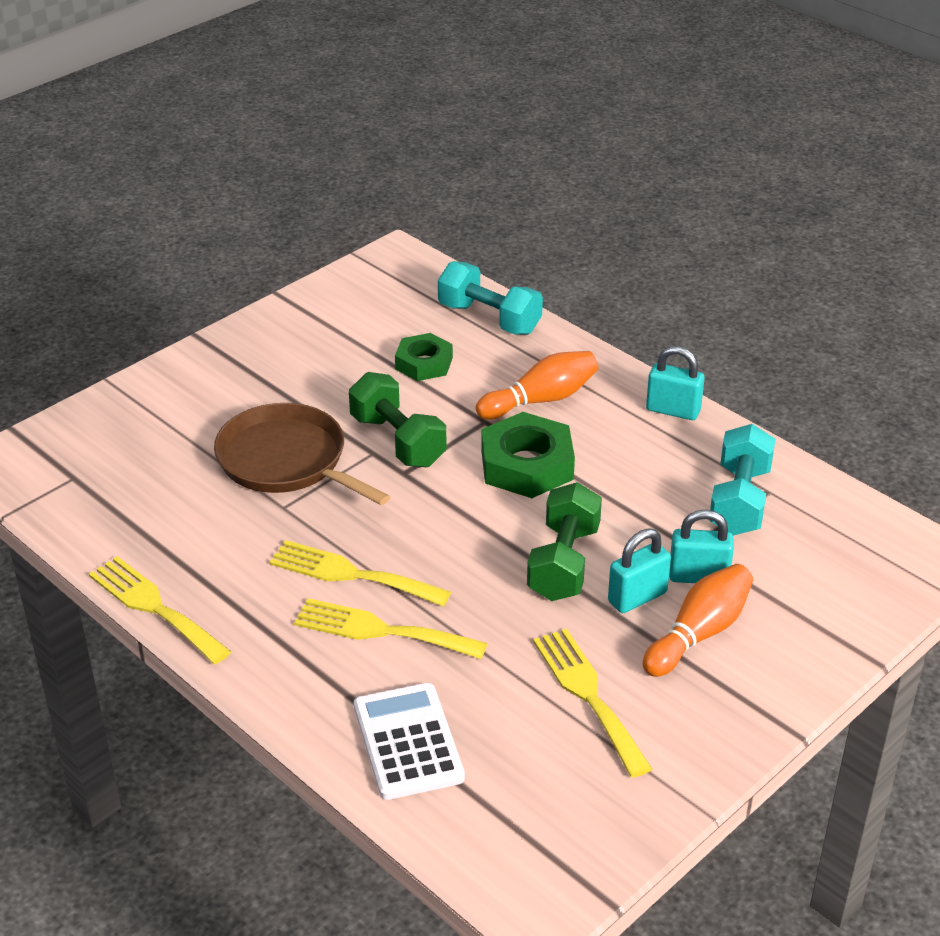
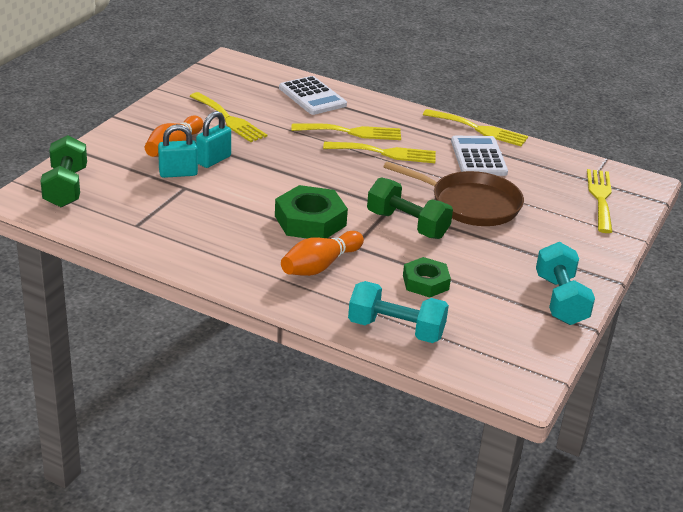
camera: 160 degrees right, 5 degrees down
green dumbbell [527,482,602,601] -> green dumbbell moved to [41,135,87,207]
turquoise padlock [646,346,705,420] -> none
turquoise dumbbell [710,424,775,536] -> turquoise dumbbell moved to [536,242,595,325]
none -> white calculator [451,136,508,176]
none -> yellow fork [587,169,612,233]

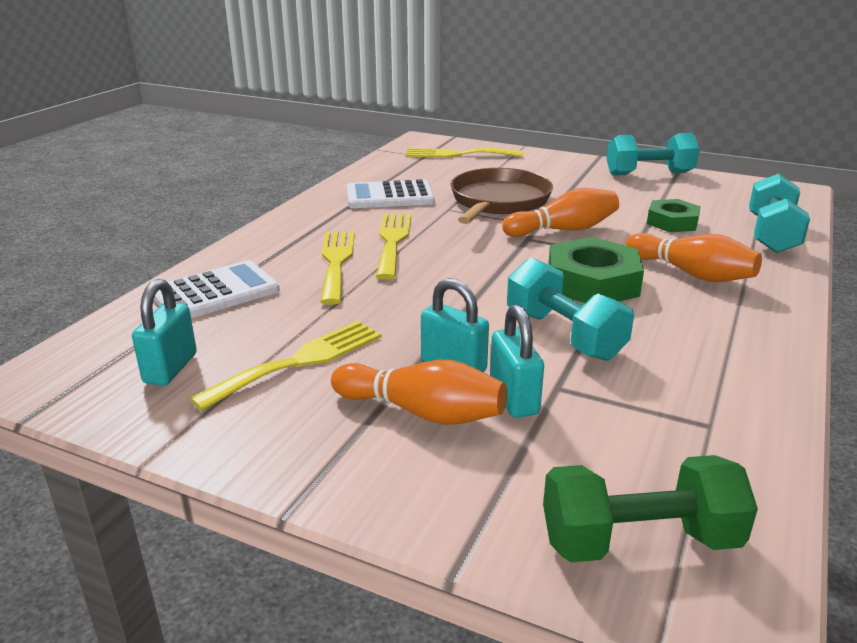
camera: 90 degrees left, 5 degrees down
green dumbbell [367,177,453,239] -> orange bowling pin [502,188,619,237]
yellow fork [423,109,528,146] -> none
none -> turquoise padlock [132,279,197,386]
none -> turquoise dumbbell [507,258,634,361]

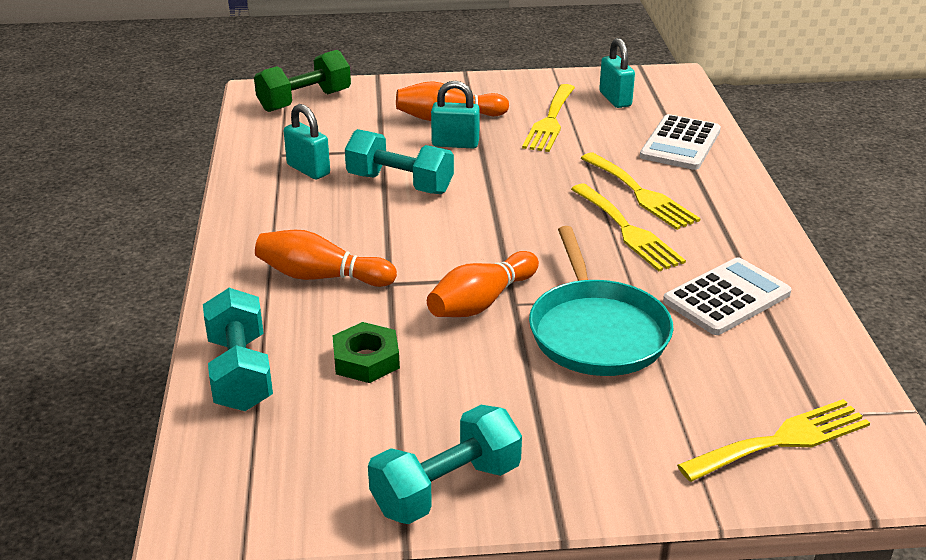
camera: 150 degrees right, 5 degrees up
brown pan [450,168,553,224] -> turquoise pan [529,226,673,376]
turquoise padlock [490,304,544,418] -> turquoise padlock moved to [284,104,330,179]
green nut [548,237,644,303] -> none

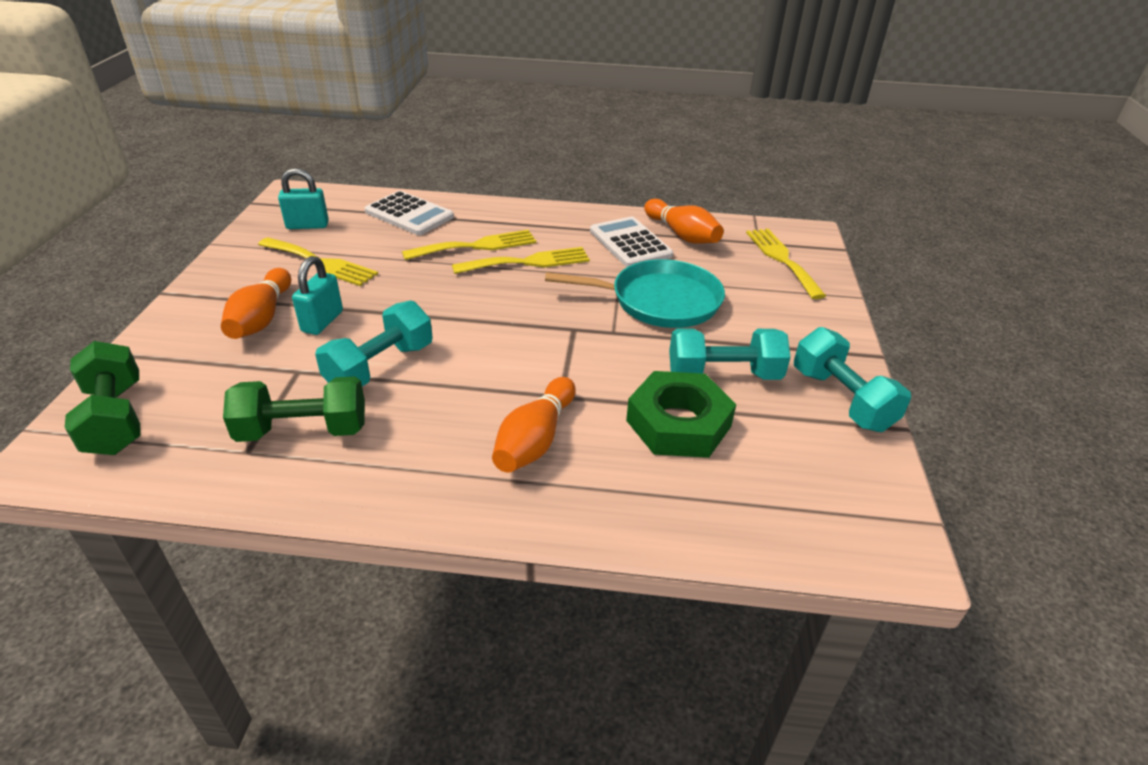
camera: 80 degrees left, 5 degrees up
turquoise dumbbell [203,288,273,411] -> turquoise dumbbell moved to [669,329,791,380]
turquoise padlock [284,104,330,179] -> green dumbbell [223,376,365,442]
green nut [332,322,400,383] -> green nut [626,371,736,458], size x1.57
orange bowling pin [427,251,539,317] -> orange bowling pin moved to [644,199,724,244]

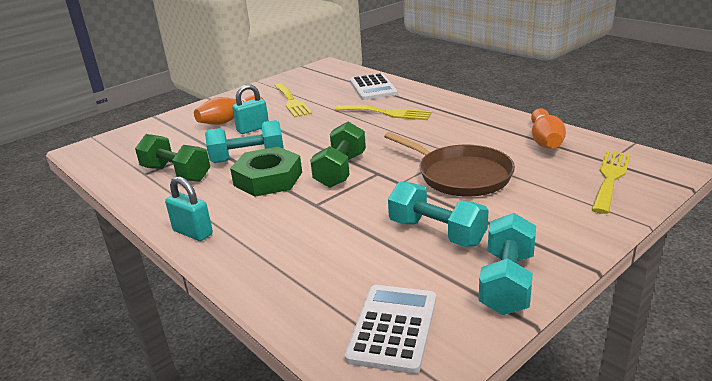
camera: 45 degrees right, 10 degrees down
green dumbbell [65,341,141,455] -> green dumbbell moved to [310,122,366,188]
turquoise padlock [278,168,329,229] -> turquoise padlock moved to [165,176,213,241]
yellow fork [452,247,590,274] -> none
orange bowling pin [492,377,576,473] -> none
turquoise pan [545,259,725,328] -> brown pan [384,132,515,197]
white calculator [590,217,673,267] -> white calculator moved to [345,285,436,374]
green nut [626,371,736,458] -> green nut moved to [230,147,302,197]

